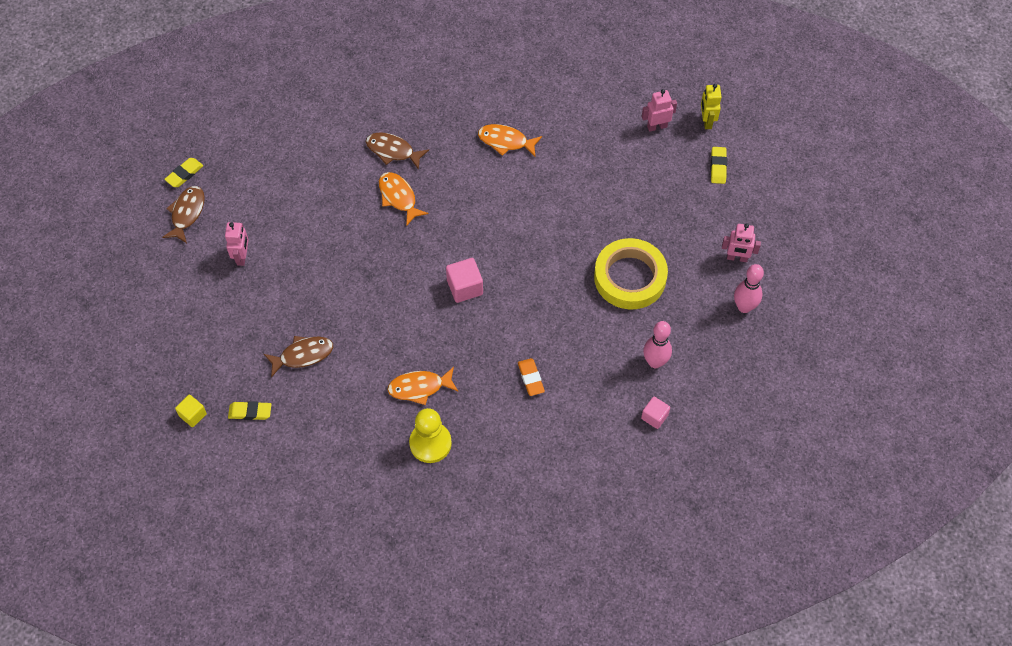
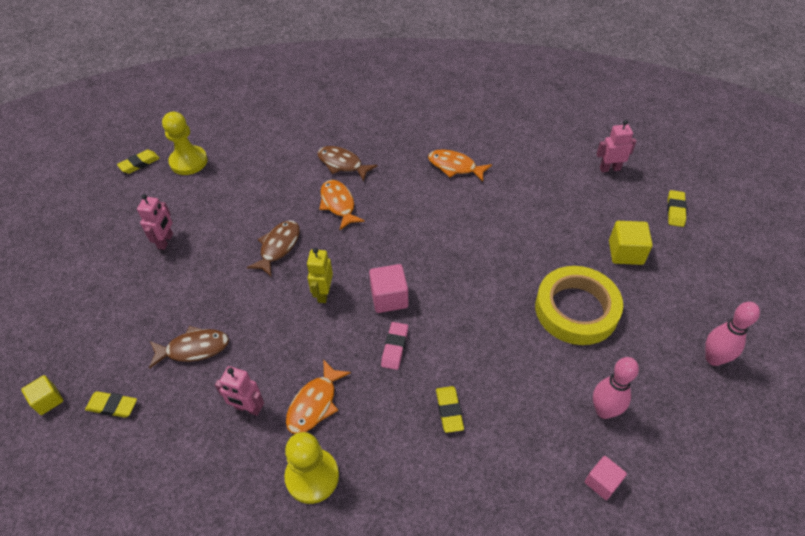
camera: 10 degrees right, 10 degrees down
brown fish [162,186,205,243] -> brown fish moved to [247,221,300,277]
orange fish [388,367,458,405] -> orange fish turned 60 degrees counterclockwise [286,359,351,434]
orange eraser [518,358,545,396] -> yellow eraser [436,386,464,433]
yellow robot [701,84,721,129] -> yellow robot moved to [307,248,333,303]
pink robot [722,223,761,262] -> pink robot moved to [215,366,264,416]
none -> yellow pawn [162,112,208,175]
none -> pink eraser [381,322,408,370]
none -> yellow cube [609,221,653,265]

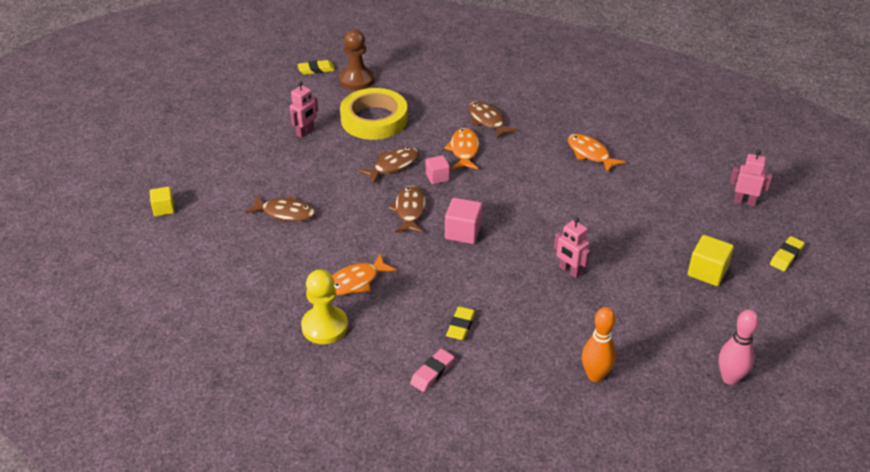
camera: 25 degrees right, 10 degrees down
yellow eraser [85,391,137,418] -> none
yellow pawn [162,112,208,175] -> brown pawn [339,29,374,90]
pink robot [215,366,264,416] -> pink robot moved to [554,217,590,278]
yellow robot [307,248,333,303] -> brown fish [388,186,426,233]
pink eraser [381,322,408,370] -> pink eraser moved to [410,349,454,392]
yellow tape [535,266,623,345] -> yellow tape moved to [340,88,408,140]
pink cube [585,456,627,500] -> pink cube moved to [426,155,450,184]
pink bowling pin [593,357,639,419] -> orange bowling pin [582,307,616,382]

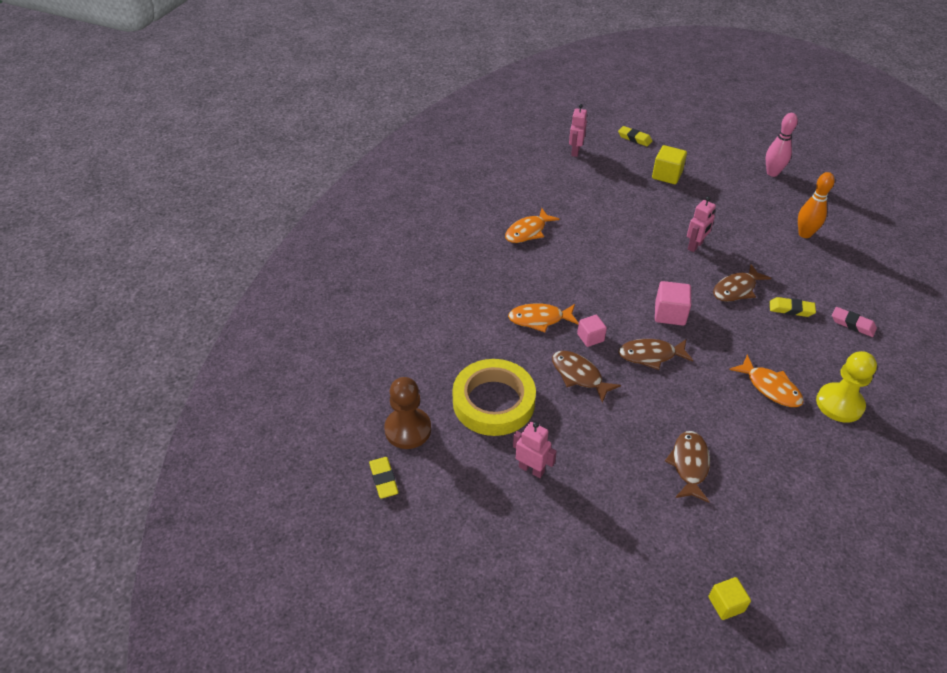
camera: 95 degrees left, 5 degrees up
brown fish [468,101,517,139] -> brown fish moved to [713,264,771,302]

